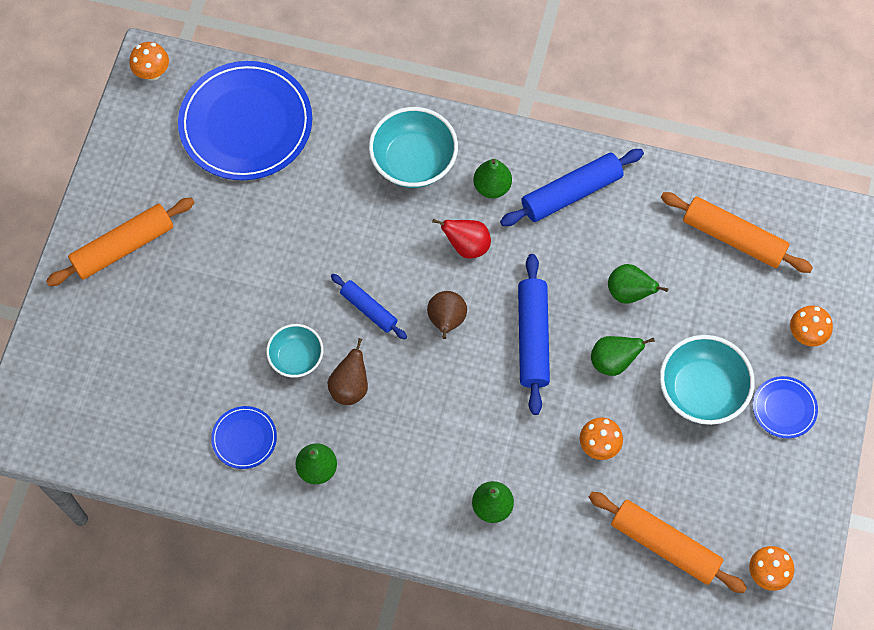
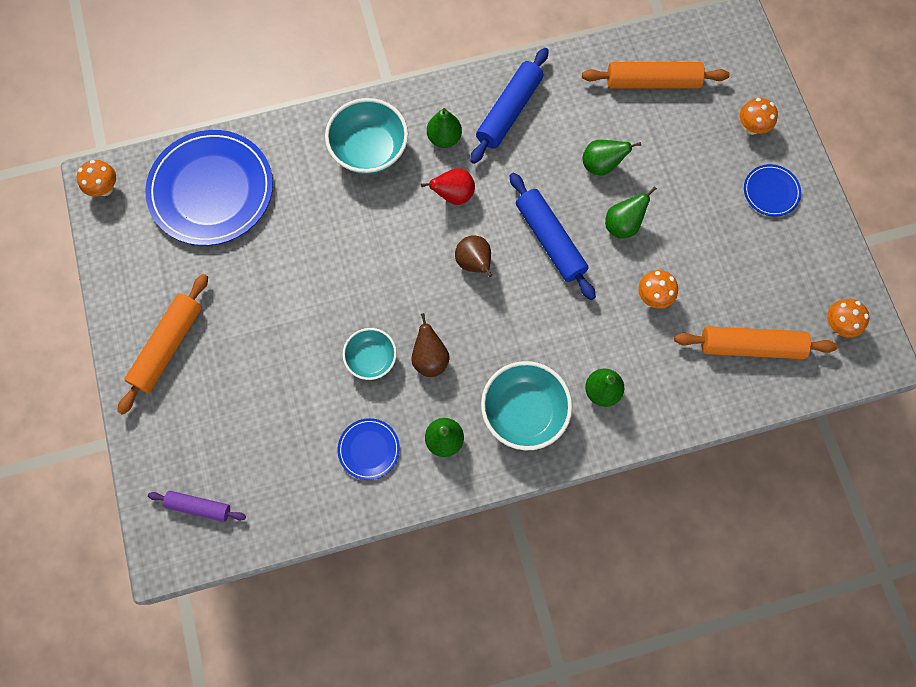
camera: 30 degrees left, 5 degrees up
blue rolling pin [331,274,407,339] -> none
turquoise bowl [660,335,755,425] -> turquoise bowl moved to [481,361,572,451]
none -> purple rolling pin [148,491,246,522]

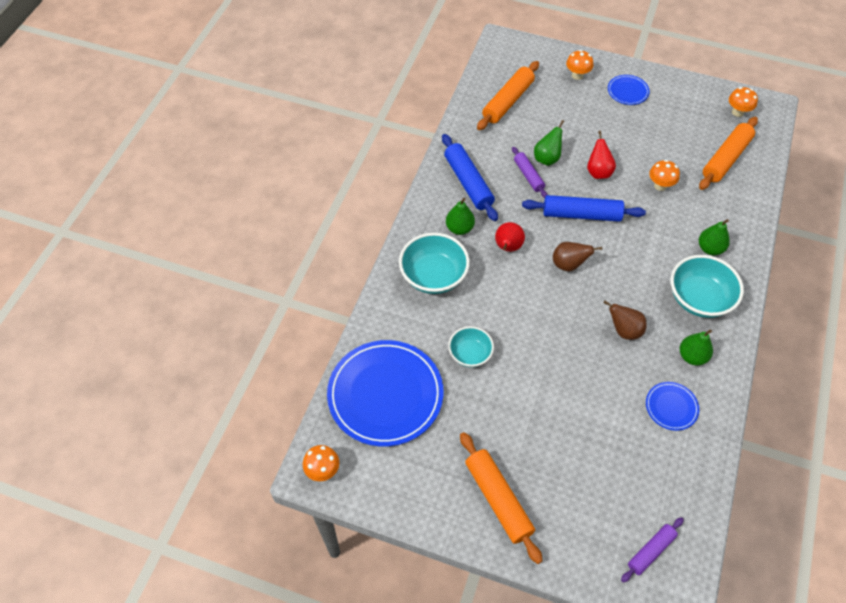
camera: 55 degrees left, 15 degrees down
turquoise bowl [342,328,397,380] -> turquoise bowl moved to [448,326,494,367]
green pear [605,186,657,238] -> red pear [587,131,616,179]
none -> purple rolling pin [512,147,548,198]

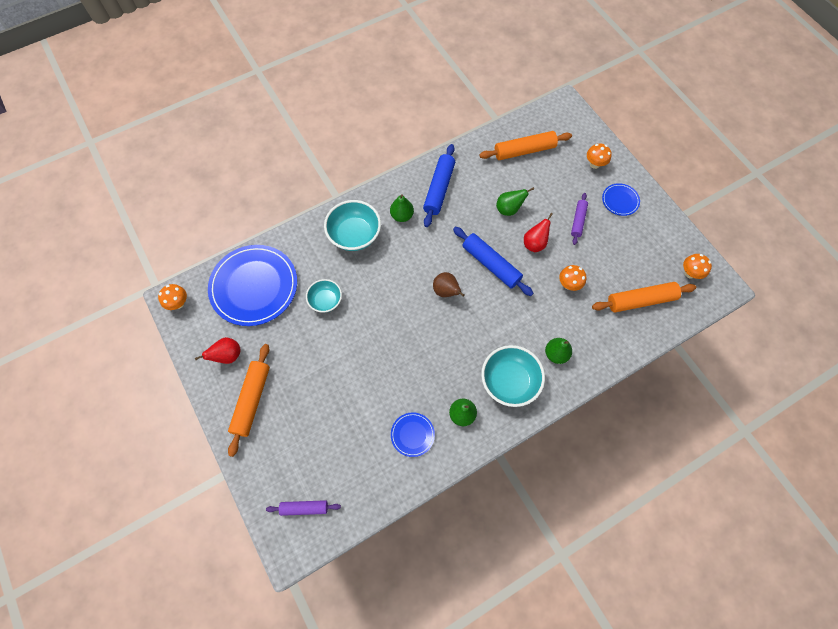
camera: 40 degrees right, 10 degrees up
red pear [495,222,525,252] -> red pear moved to [195,337,240,364]
purple rolling pin [512,147,548,198] -> purple rolling pin moved to [571,193,588,245]
brown pear [604,301,647,340] -> none

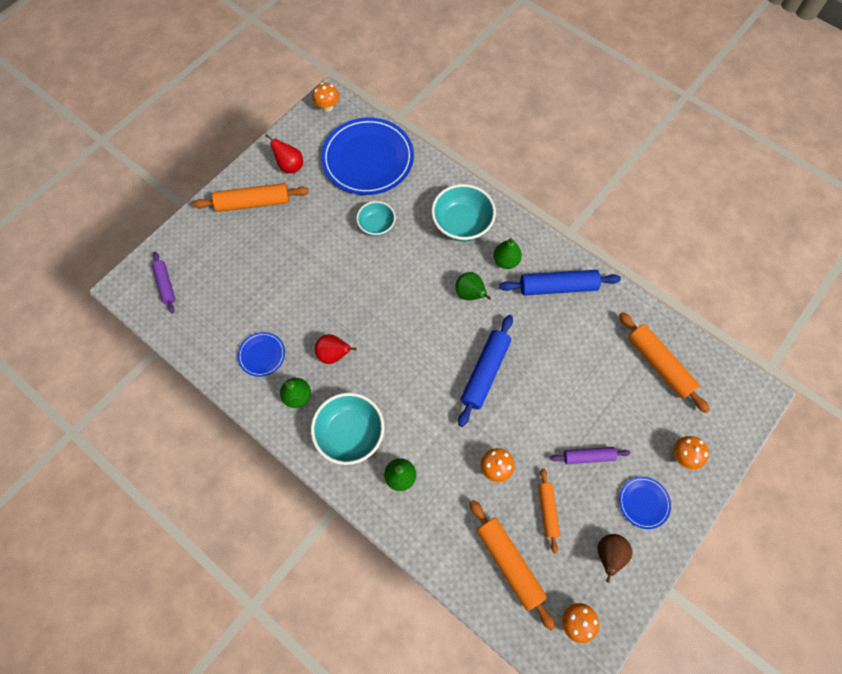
camera: 70 degrees right, 0 degrees up
brown pear [433,272,465,297] -> brown pear moved to [598,534,632,583]
green pear [496,187,534,216] -> green pear moved to [455,272,491,300]
red pear [524,213,553,252] -> red pear moved to [315,334,357,364]
none -> orange rolling pin [538,468,560,554]

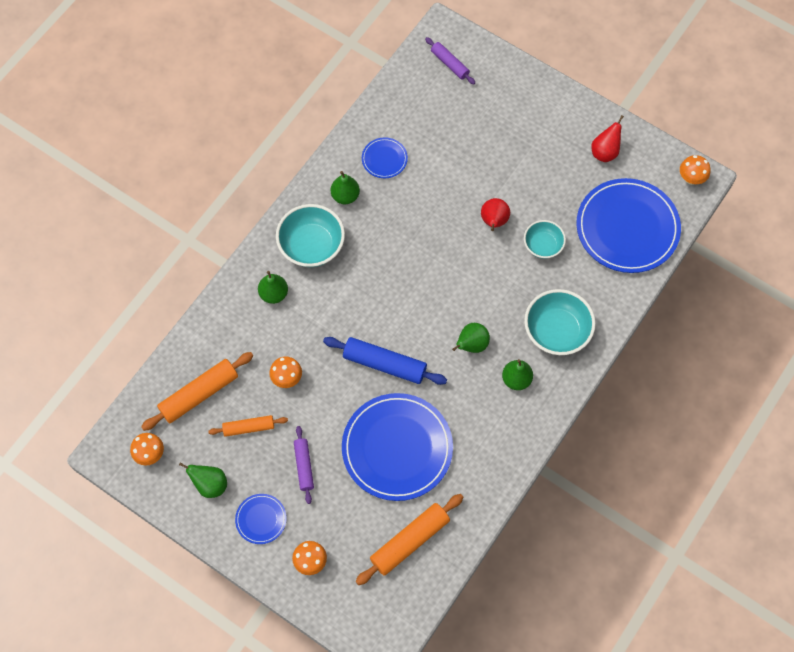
camera: 85 degrees right, 0 degrees up
purple rolling pin [152,252,176,314] -> purple rolling pin turned 75 degrees clockwise [425,37,475,84]
orange rolling pin [193,183,309,212] -> none
red pear [315,334,357,364] -> red pear moved to [481,198,510,231]
blue rolling pin [499,270,621,296] -> none
brown pear [598,534,632,583] -> green pear [179,462,227,498]
none -> blue plate [342,393,453,501]

